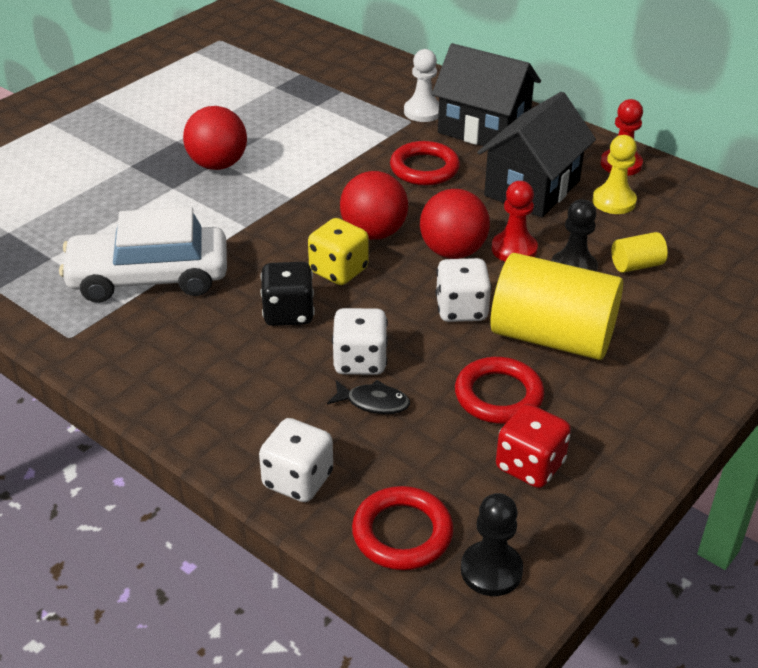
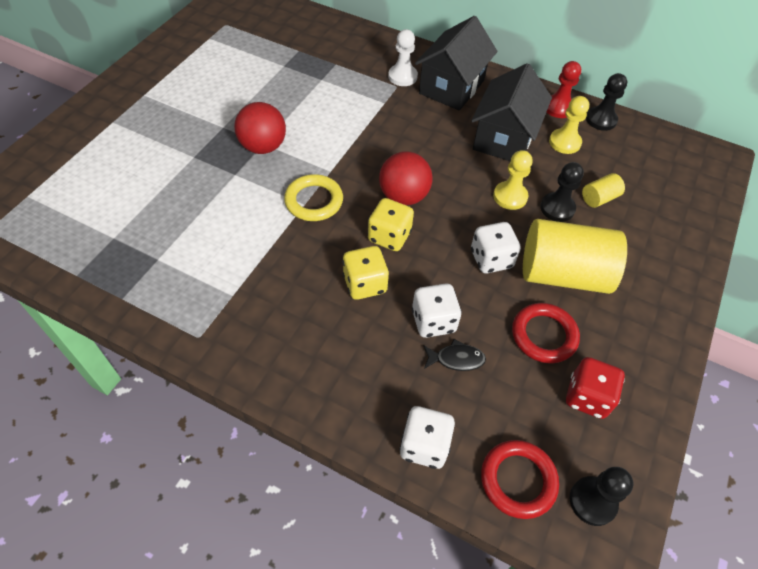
camera: 15 degrees left, 15 degrees up
white car [59,207,227,303] -> none
black dice [261,262,315,326] -> yellow dice [342,246,389,300]
red ring [390,141,460,186] -> none
red ball [420,189,490,259] -> none
black house [432,43,541,146] -> black house turned 75 degrees counterclockwise [415,16,498,110]
red pawn [492,181,538,261] -> yellow pawn [493,150,533,210]
none -> yellow ring [284,174,343,221]
none -> black pawn [586,73,627,131]

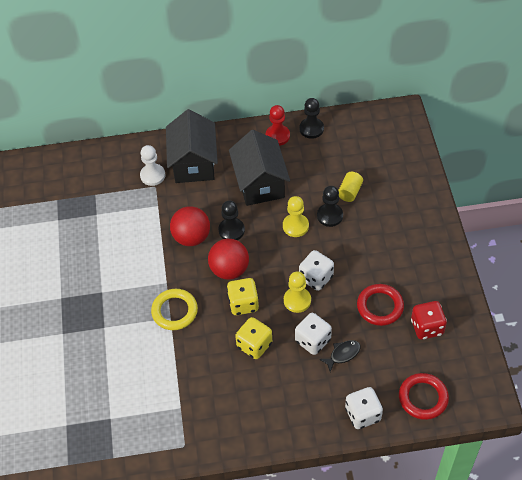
camera: 30 degrees left, 0 degrees up
red ball [234,102,286,154] -> red ball moved to [170,206,210,246]
yellow cylinder [523,219,627,294] -> none
yellow pawn [549,96,589,154] -> yellow pawn moved to [284,271,311,313]
black pawn [570,467,633,526] -> black pawn moved to [218,201,245,240]

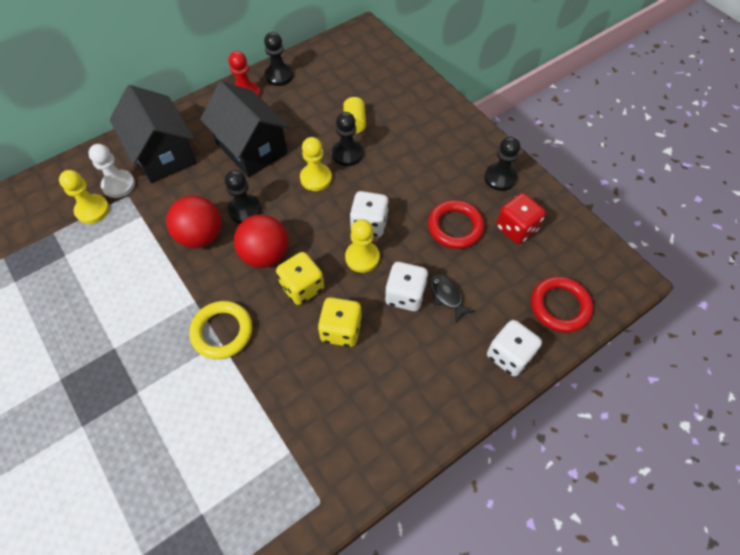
camera: 30 degrees left, 5 degrees up
black fish [319,340,361,372] -> black fish turned 60 degrees counterclockwise [430,274,475,322]
none -> yellow pawn [59,170,109,224]
none -> black pawn [484,137,520,191]

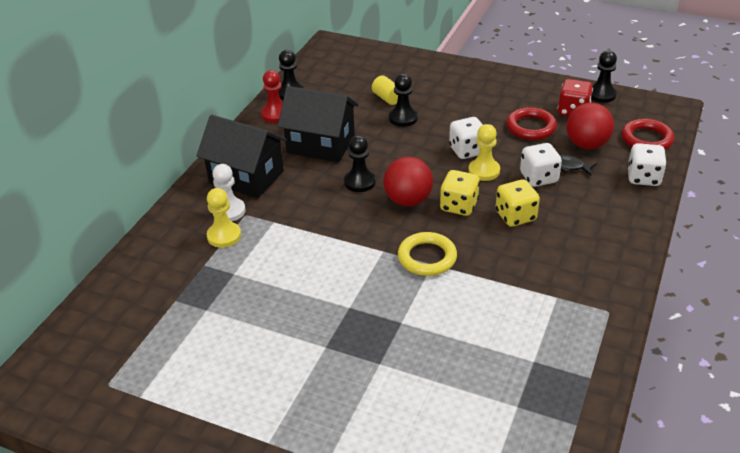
camera: 30 degrees left, 20 degrees down
red ball [166,195,221,248] -> red ball moved to [566,102,614,149]
yellow pawn [300,137,332,191] -> none
black pawn [484,137,520,191] -> black pawn moved to [591,50,617,103]

